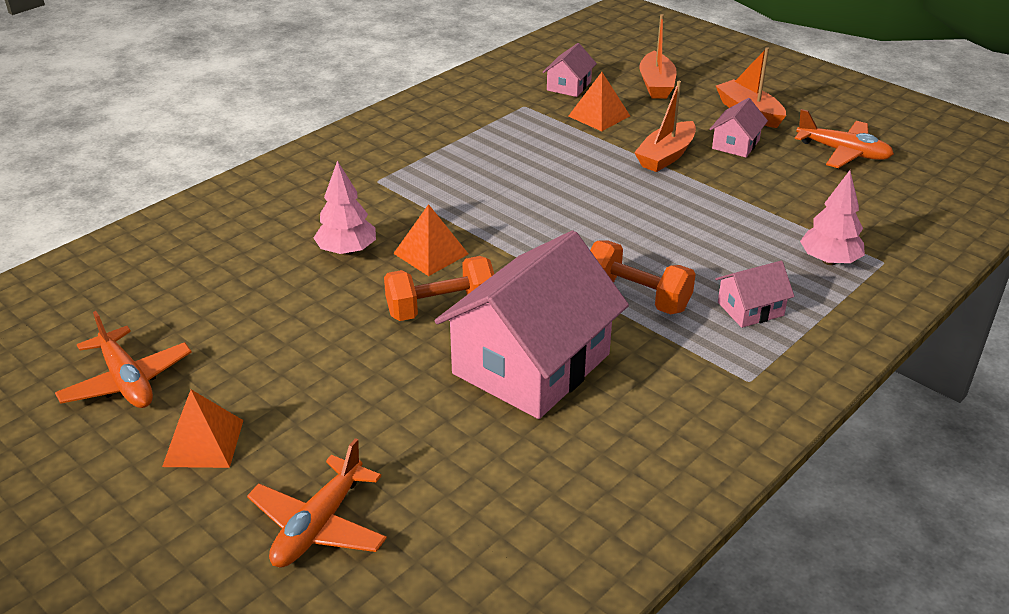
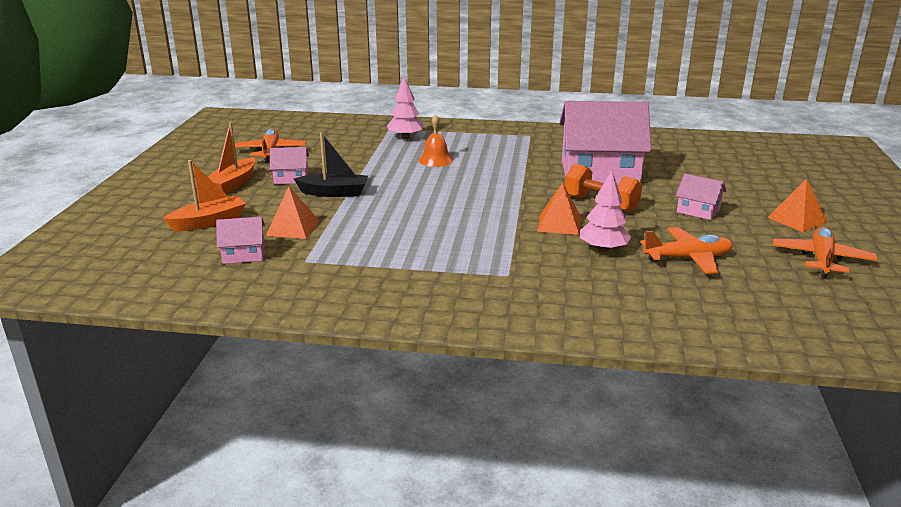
camera: 125 degrees left, 10 degrees down
orange plane [247,438,387,567] -> orange plane moved to [641,227,733,274]
orange dumbbell [590,240,696,314] -> none
orange boat [634,81,696,172] -> black boat [294,133,368,197]
pink house [715,261,795,328] -> pink house moved to [676,174,726,220]
none -> orange bell [419,114,453,167]

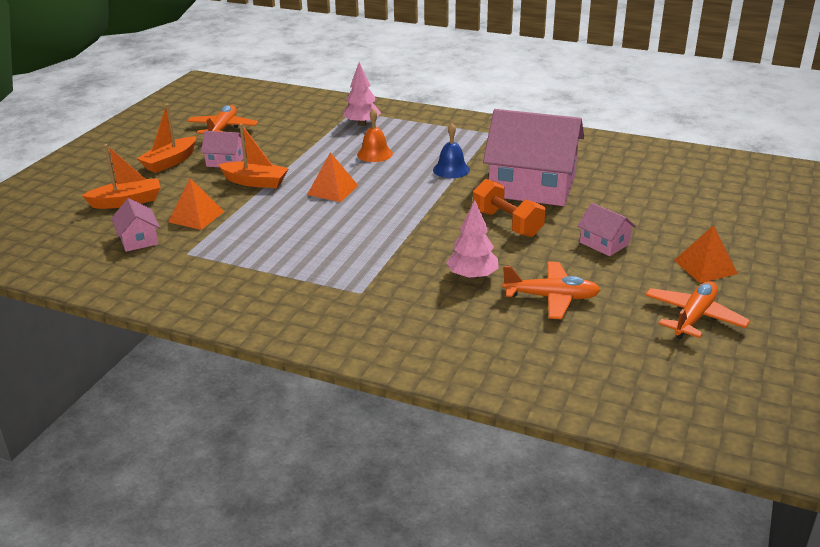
camera: 15 degrees right, 5 degrees up
pink house [216,217,265,264] -> pink house turned 60 degrees clockwise [111,198,160,252]
black boat [294,133,368,197] -> orange boat [218,124,289,188]
orange pyramid [537,182,581,235] -> orange pyramid moved to [307,152,358,202]
none -> blue bell [433,123,470,178]

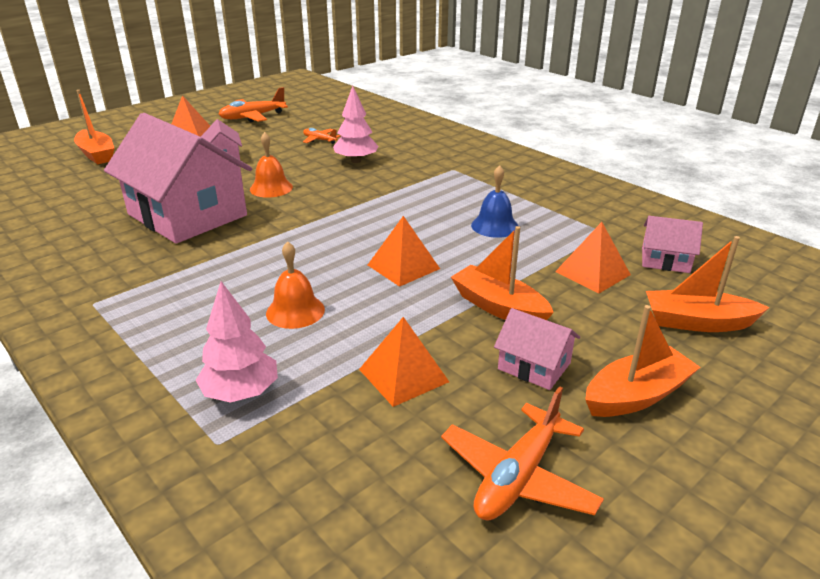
camera: 155 degrees left, 0 degrees up
pink house [111,198,160,252] -> pink house turned 75 degrees counterclockwise [642,216,703,273]
blue bell [433,123,470,178] -> blue bell moved to [471,165,518,238]
orange dumbbell [473,179,545,237] -> orange bell [250,132,293,198]
orange plane [502,262,600,319] -> orange plane [303,128,340,144], size x0.56
none -> orange boat [74,90,114,164]
none -> orange pyramid [359,317,449,407]

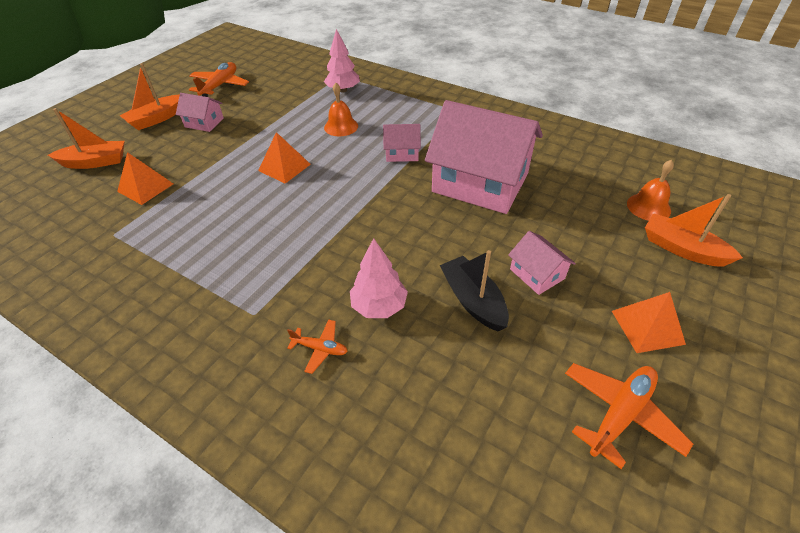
camera: 165 degrees right, 15 degrees up
orange bell [250,132,293,198] -> orange bell moved to [627,160,674,221]
orange plane [303,128,340,144] -> orange plane moved to [287,319,348,374]
orange pyramid [359,317,449,407] -> none
orange boat [451,226,554,320] -> none
blue bell [471,165,518,238] -> none
pink house [642,216,703,273] -> pink house moved to [383,124,421,162]
none -> black boat [440,250,509,331]

